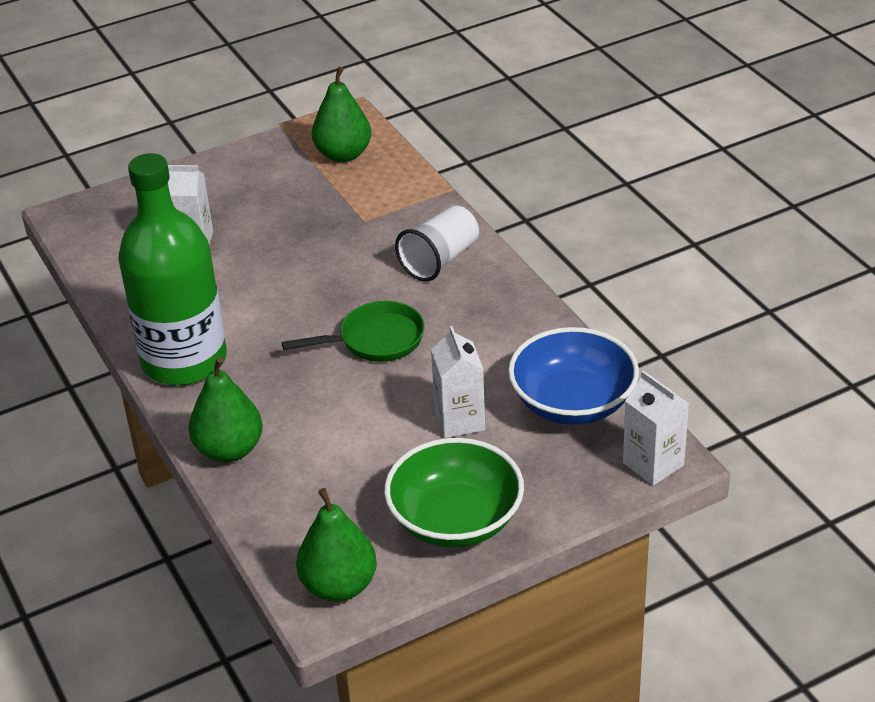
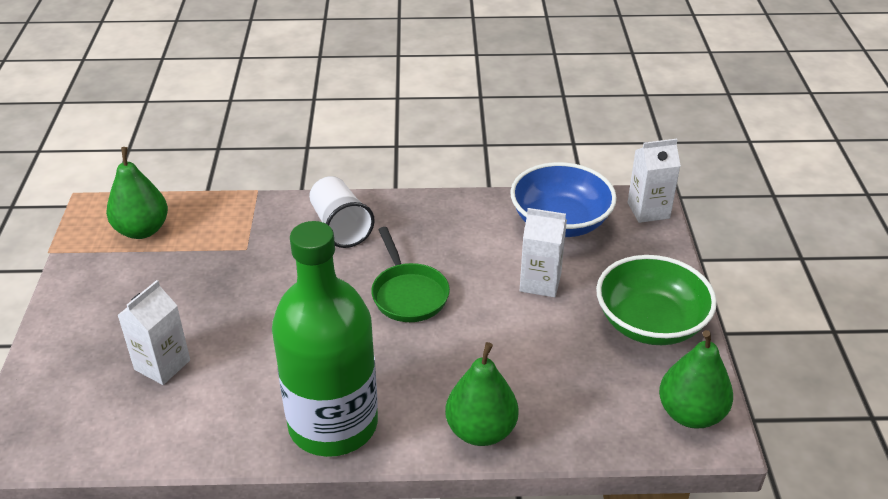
camera: 65 degrees left, 0 degrees up
green pan [282,301,425,362] -> green pan turned 150 degrees clockwise [371,227,450,322]

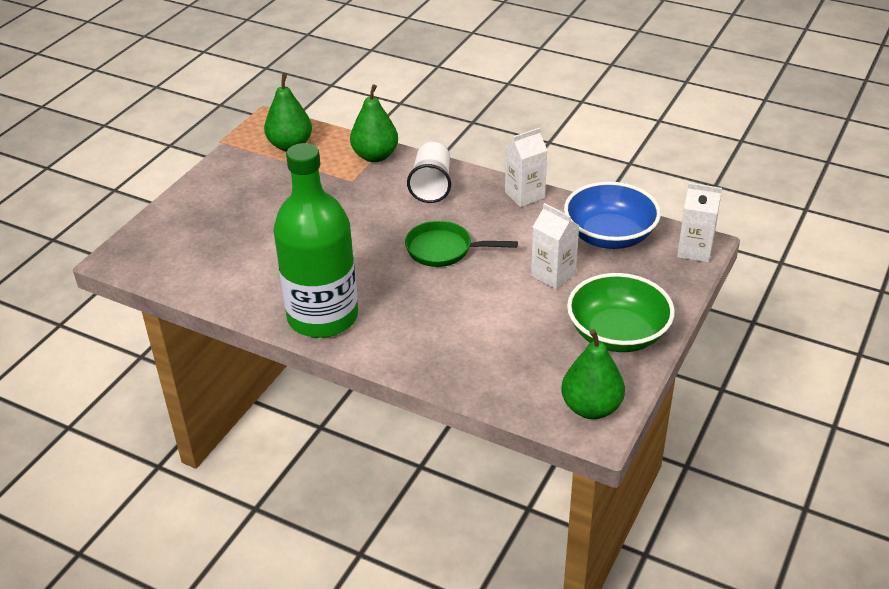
camera: 30 degrees right, 0 degrees up
white carton [118,280,190,385] -> white carton moved to [505,128,548,207]
green pan [371,227,450,322] -> green pan turned 90 degrees clockwise [405,221,518,267]
green pear [445,342,519,446] -> green pear moved to [350,84,398,162]

